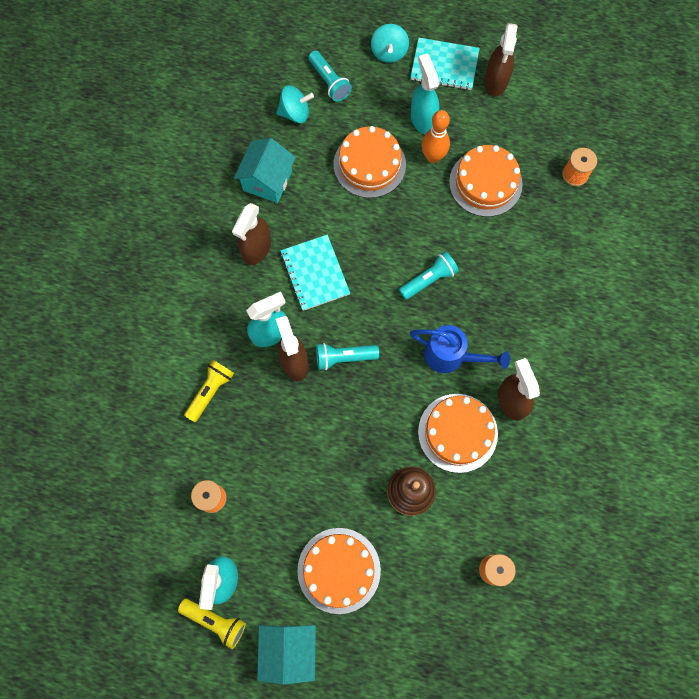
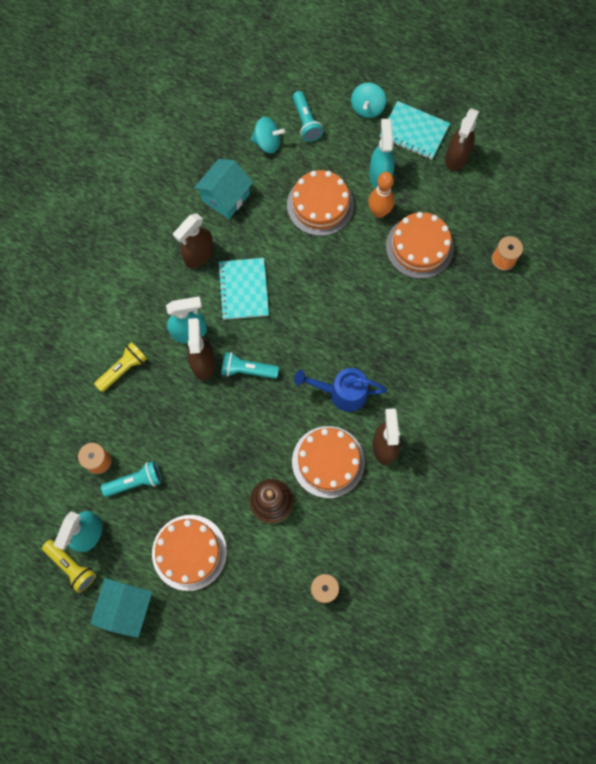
camera: 15 degrees right, 0 degrees up
turquoise flashlight [399,251,459,300] -> turquoise flashlight moved to [101,461,162,497]
blue watering can [410,325,510,373] -> blue watering can turned 150 degrees clockwise [294,368,387,412]

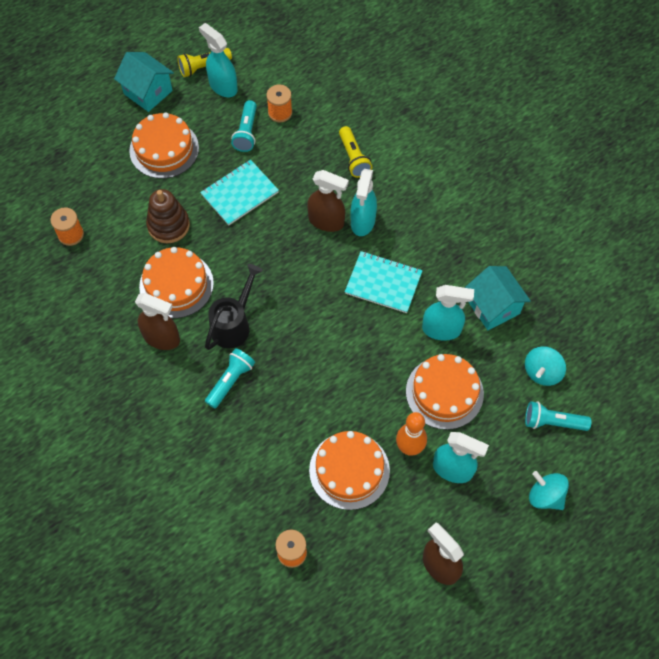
camera: 115 degrees right, 10 degrees down
brown spray bottle [173,213,214,268] -> none
turquoise flashlight [221,352,279,379] -> turquoise flashlight moved to [205,348,255,409]
blue watering can [294,368,387,412] -> black watering can [205,264,263,350]
turquoise notebook [379,101,450,160] -> turquoise notebook moved to [200,159,279,225]
none -> turquoise spray bottle [422,285,474,341]

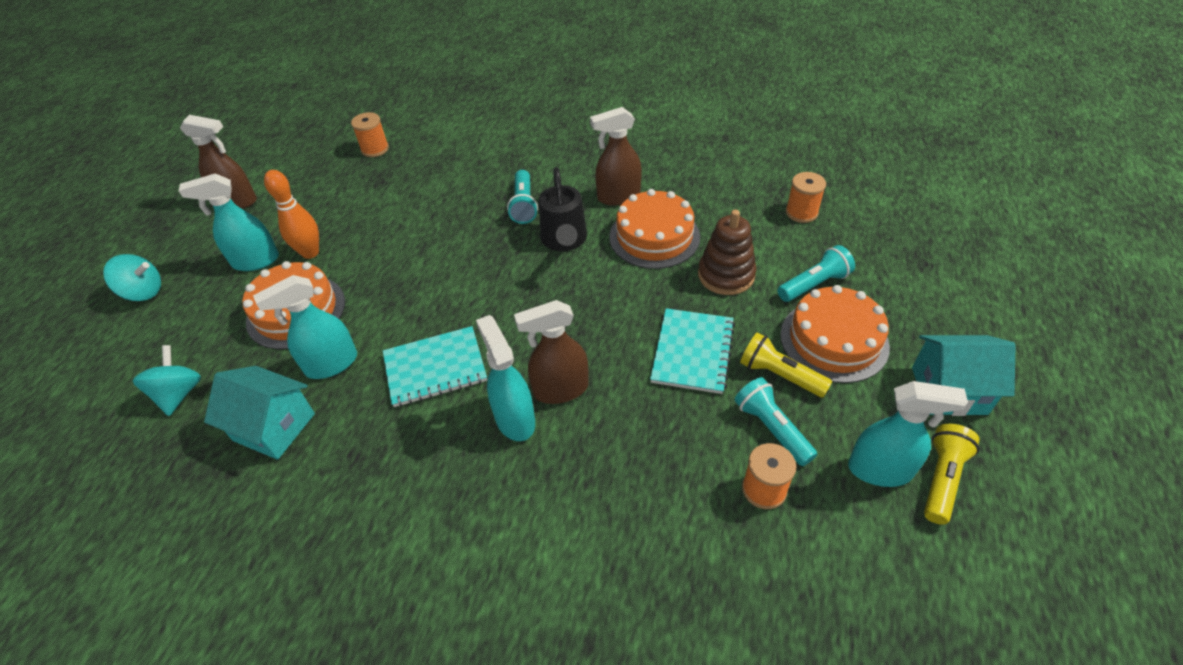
camera: 145 degrees right, 15 degrees down
orange cake [309,431,390,510] -> none
yellow flashlight [339,126,372,178] -> yellow flashlight moved to [740,332,832,398]
turquoise flashlight [525,401,592,431] -> turquoise flashlight moved to [777,245,855,302]

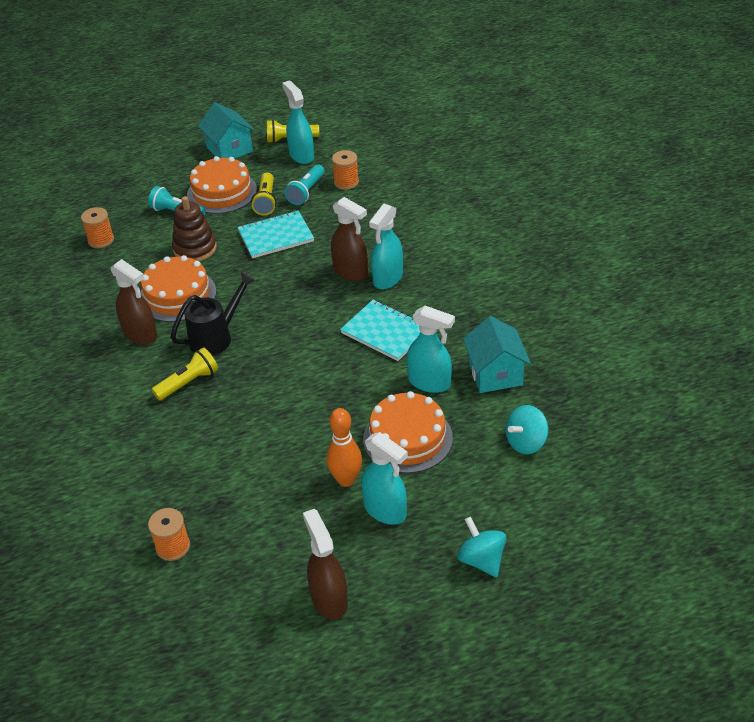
camera: 125 degrees left, 5 degrees down
turquoise flashlight [507,170,538,224] -> yellow flashlight [152,347,218,401]

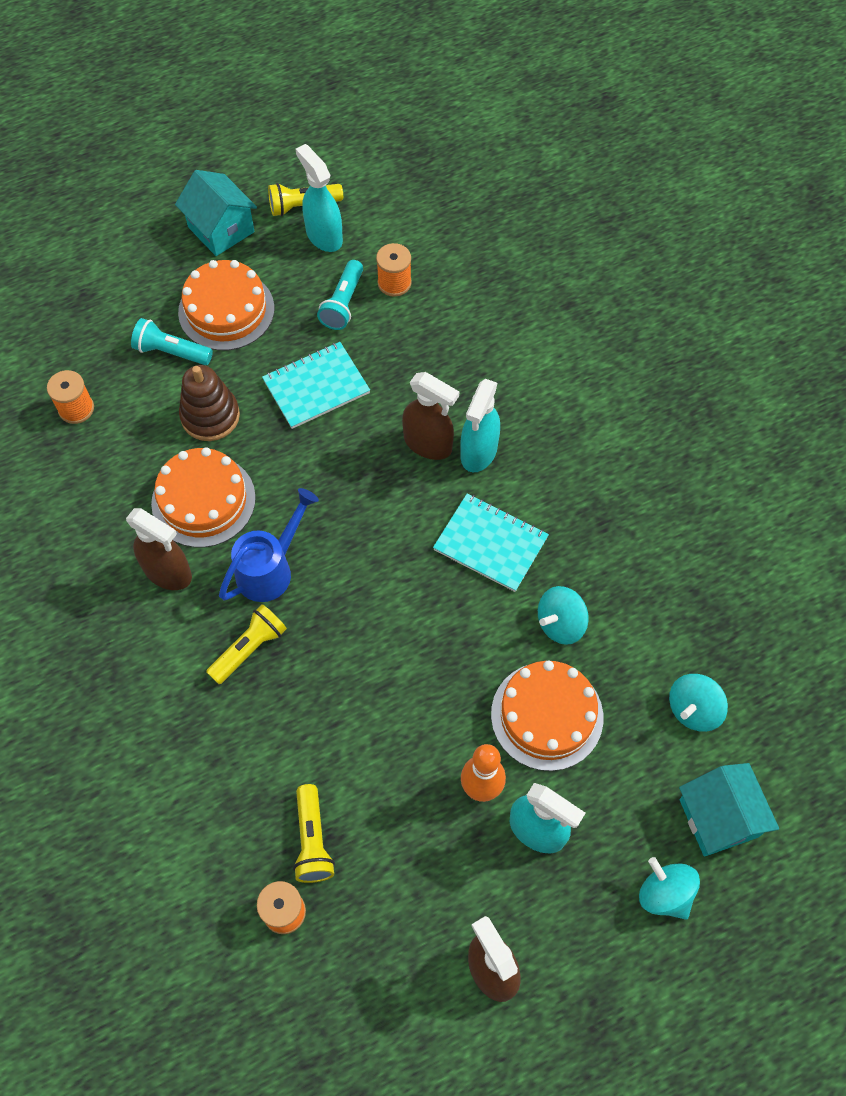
camera: 10 degrees left, 20 degrees up
black watering can [171,271,256,355] -> blue watering can [219,488,319,602]
yellow flashlight [251,172,276,216] -> yellow flashlight moved to [293,784,335,883]
turquoise spray bottle [407,306,455,393] -> turquoise spinning top [538,586,589,645]
turquoise house [463,316,531,393] -> turquoise house moved to [679,763,779,857]

